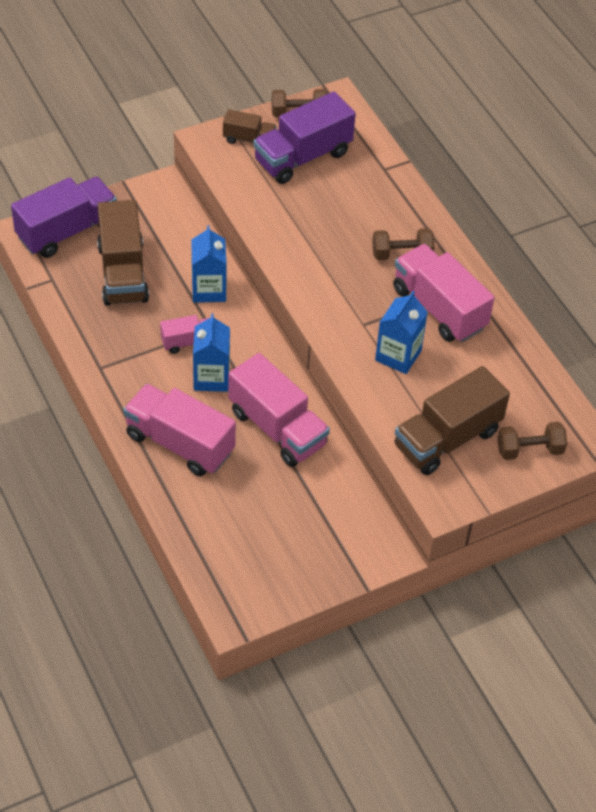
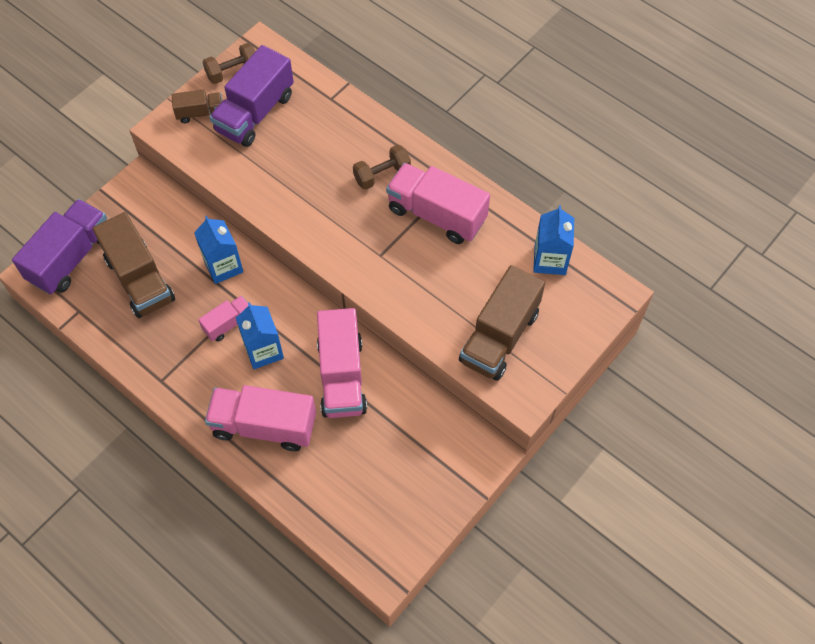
camera: 20 degrees left, 10 degrees up
pink truck [228,353,330,467] -> pink truck turned 60 degrees clockwise [317,308,367,418]
blue carton [375,291,428,374] -> blue carton moved to [533,205,574,275]
brown dumbbell [497,422,567,460] -> none

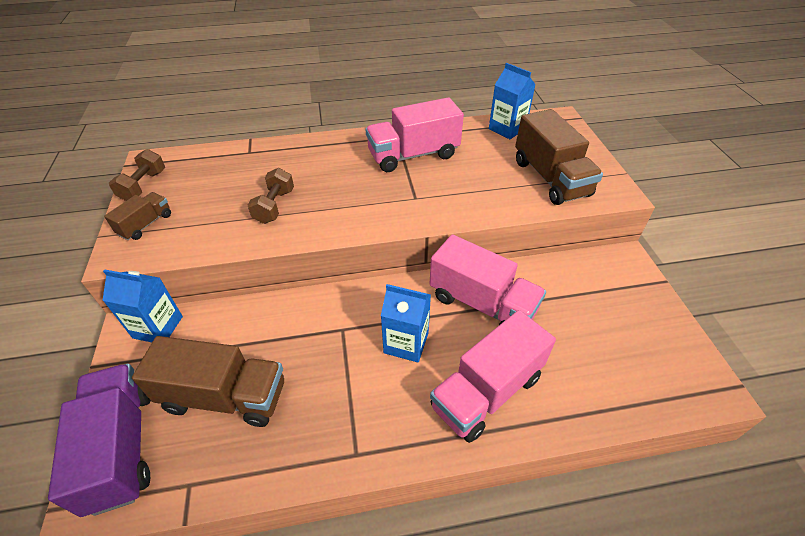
camera: 50 degrees left, 15 degrees down
blue carton [194,216,243,284] -> blue carton moved to [102,269,183,342]
pink truck [198,296,249,342] -> none
purple truck [210,45,294,147] -> none
brown dumbbell [353,145,411,190] -> brown dumbbell moved to [248,168,294,224]

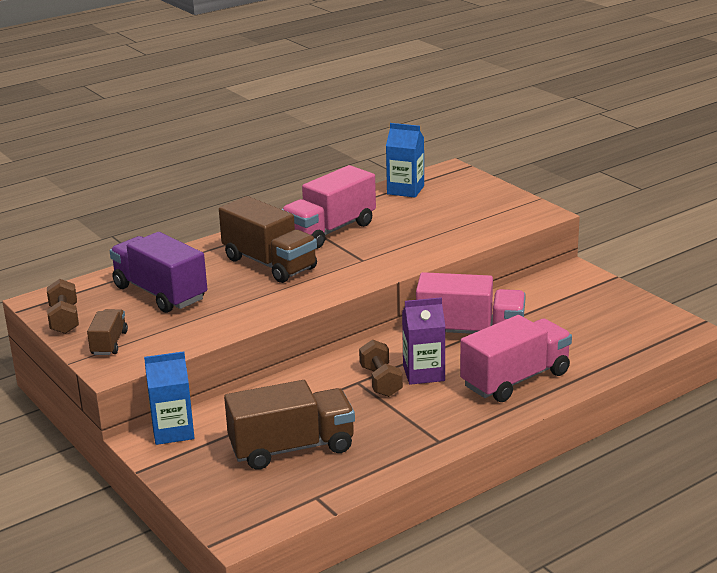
camera: 25 degrees left, 20 degrees down
purple truck [48,364,151,517] -> purple truck moved to [110,232,207,313]
brown dumbbell [248,168,294,224] -> brown dumbbell moved to [359,339,403,397]
blue carton [381,284,431,362] -> purple carton [402,297,446,385]
pink truck [430,310,556,443] -> pink truck turned 150 degrees counterclockwise [460,315,572,402]
brown truck [515,109,603,205] -> brown truck moved to [219,196,317,283]

